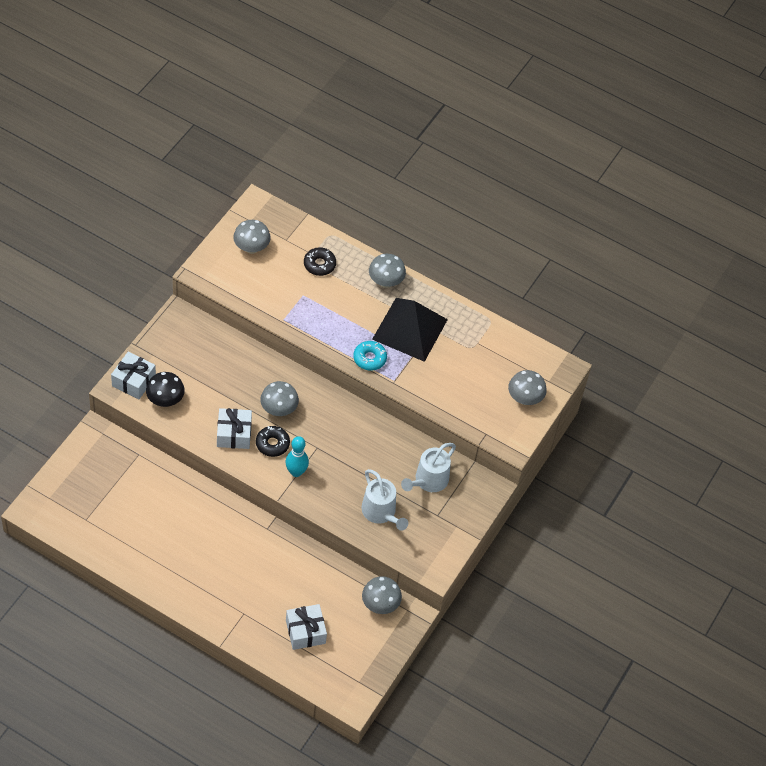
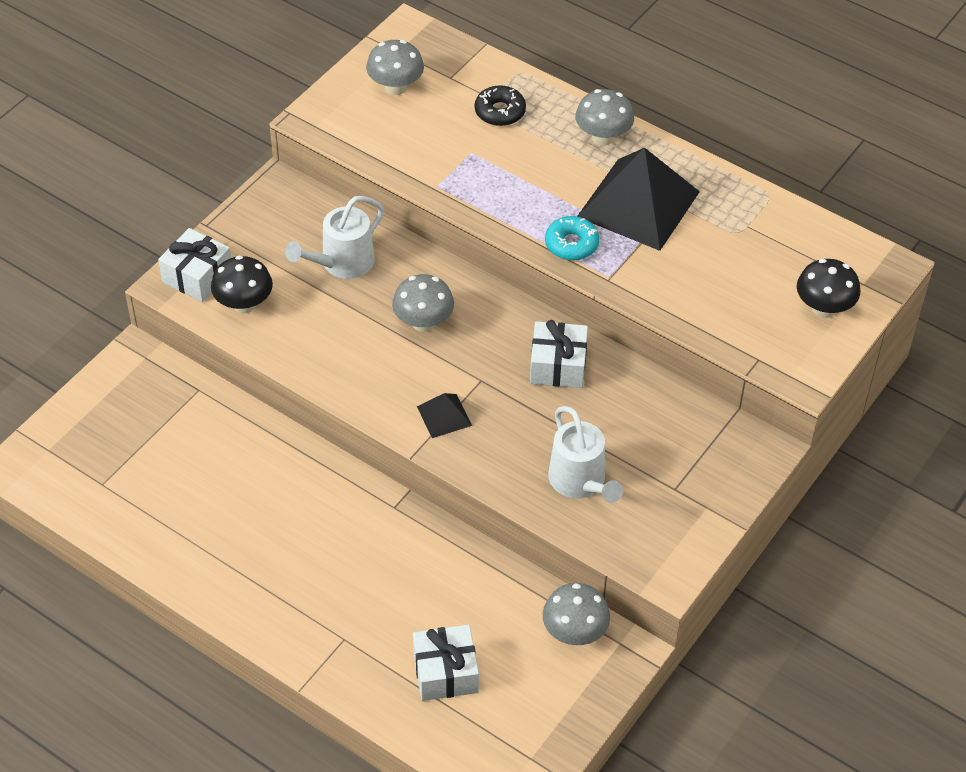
camera: 10 degrees right, 5 degrees down
white gift [217,408,252,449] -> white gift moved to [530,320,588,388]
black donut [256,426,290,457] -> none
turquoise bowling pin [285,436,309,477] -> black pyramid [417,393,472,438]
white watering can [401,443,456,492] -> white watering can moved to [285,196,384,279]
grey mushroom [508,370,547,405] -> black mushroom [797,259,860,318]

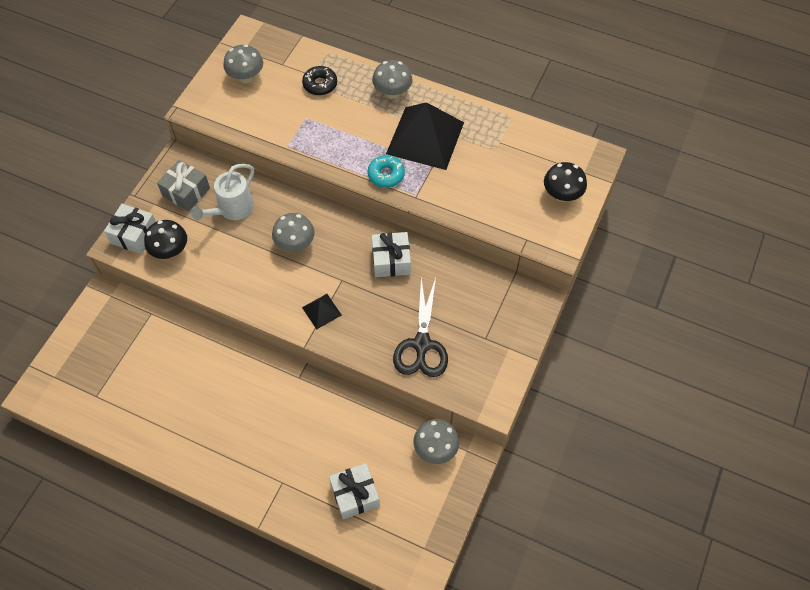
camera: 10 degrees left, 10 degrees up
white watering can [548,406,623,503] -> black scissors [393,277,448,377]
none -> grey gift [157,160,210,211]

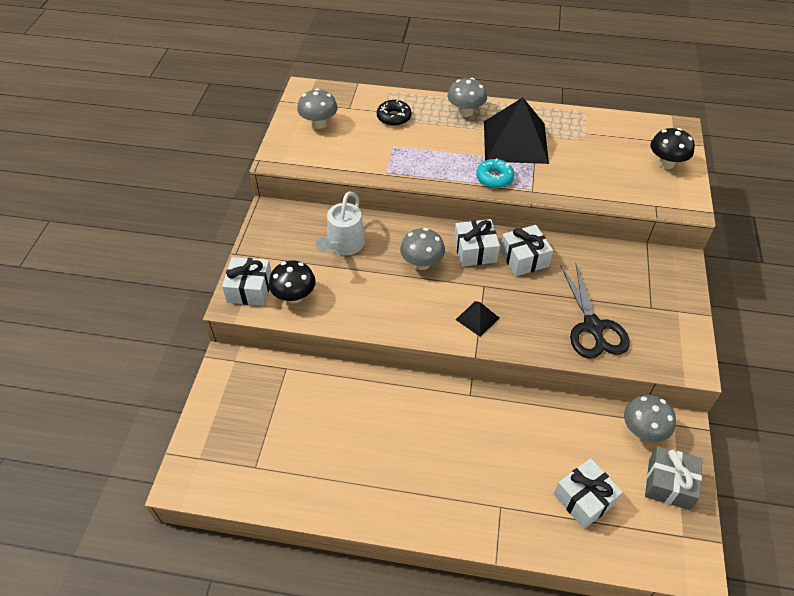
camera: 15 degrees left, 10 degrees down
grey gift [157,160,210,211] -> grey gift moved to [645,446,702,510]
none -> white gift [454,219,500,267]

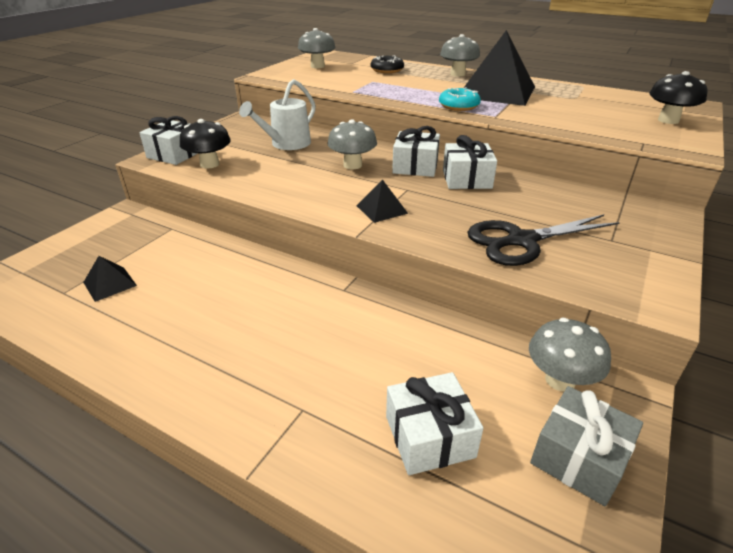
camera: 20 degrees right, 15 degrees down
black scissors [561,264,630,359] -> black scissors turned 60 degrees clockwise [468,214,620,266]
none -> black pyramid [83,256,137,302]

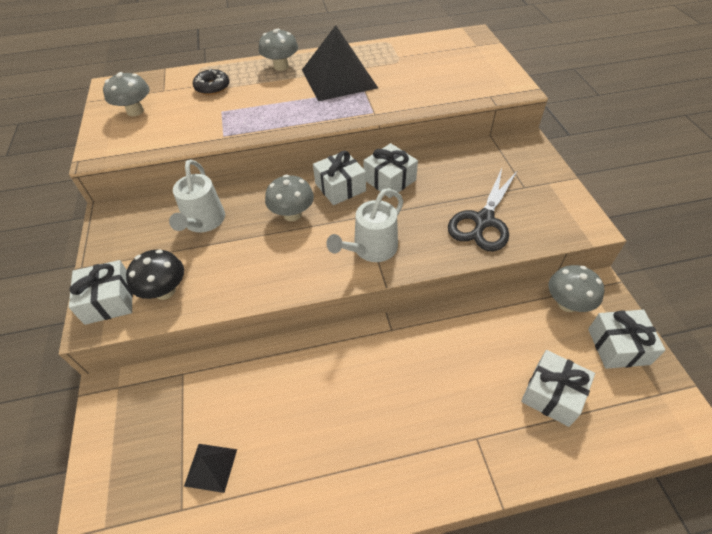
camera: 40 degrees left, 15 degrees up
black pyramid [356,179,408,223] -> white watering can [326,188,403,262]
turquoise donut [439,87,481,111] -> none
grey gift [530,386,643,506] -> white gift [588,310,666,369]
black mushroom [649,71,707,124] -> none

